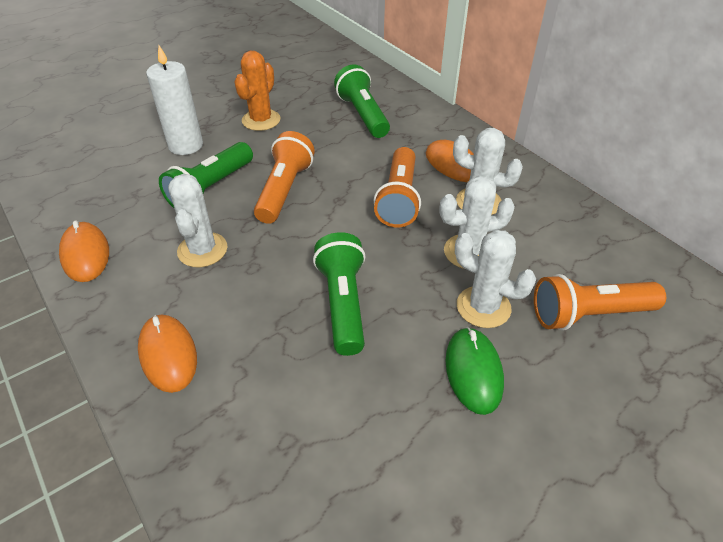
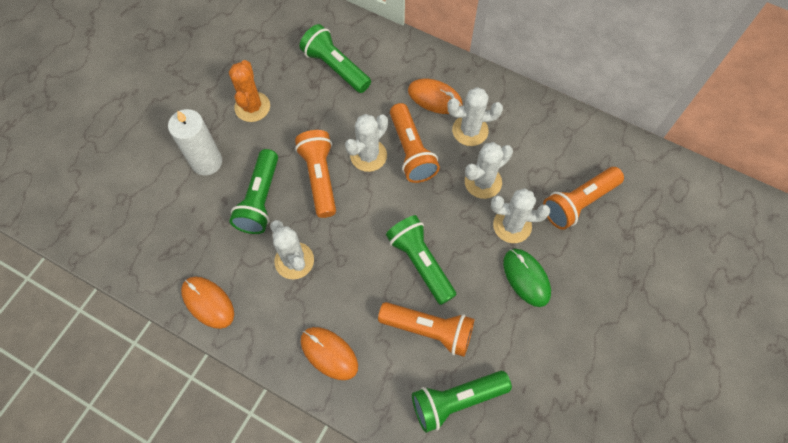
camera: 25 degrees left, 20 degrees up
none -> white cactus [345,114,388,172]
none -> orange flashlight [378,302,474,357]
none -> green flashlight [412,371,512,433]

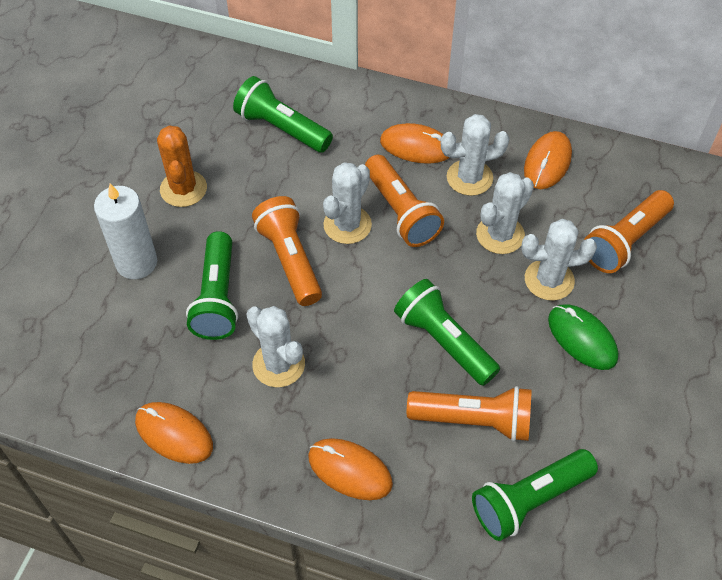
camera: 10 degrees left, 10 degrees down
none -> orange mouse [524,131,572,189]

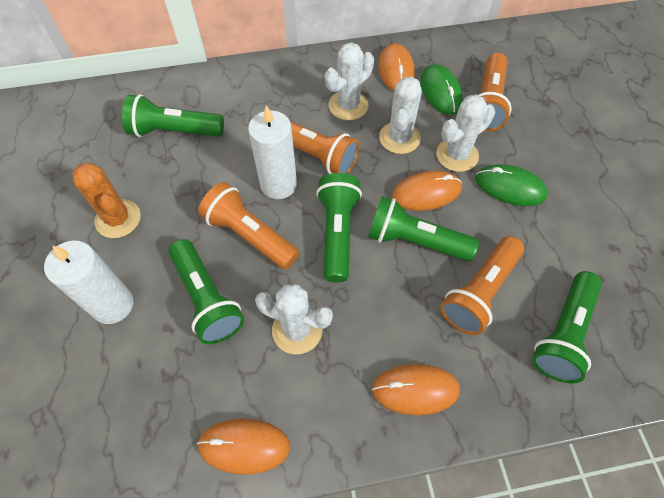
camera: 30 degrees left, 5 degrees up
white cactus [323,162,372,244] -> white candle [248,105,297,199]
orange mouse [380,123,450,164] -> orange mouse moved to [392,171,462,211]
orange flashlight [407,386,532,442] -> orange flashlight turned 150 degrees clockwise [440,236,524,335]
none -> green flashlight [316,173,362,282]
none -> green mouse [420,64,463,114]

